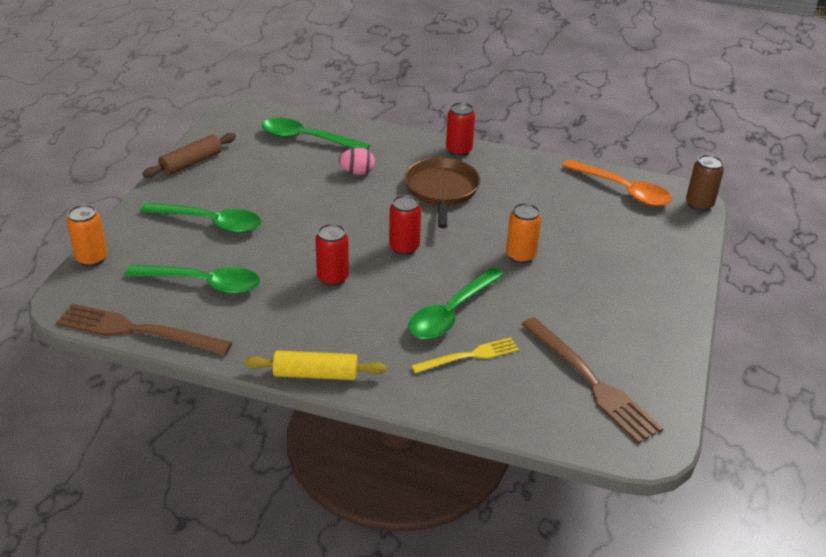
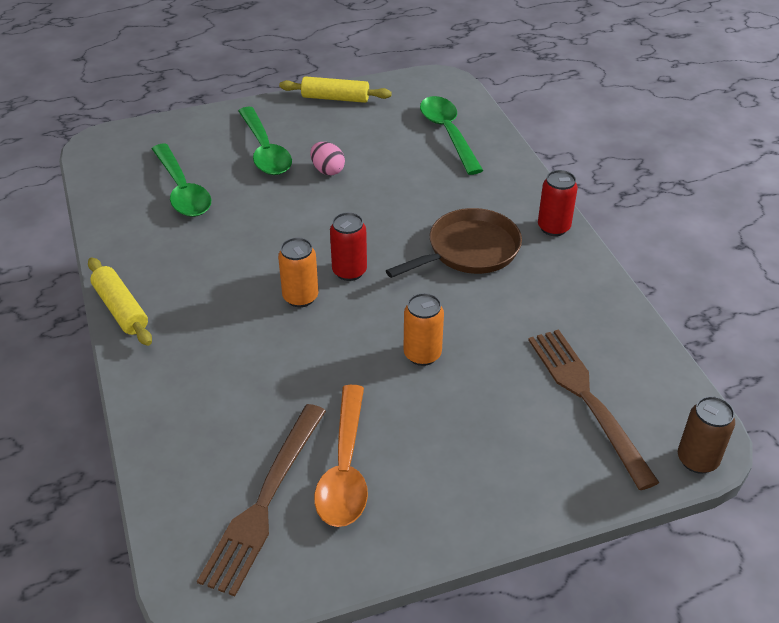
camera: 55 degrees right, 5 degrees up
brown fork [56,304,232,355] -> brown fork moved to [528,329,659,490]
orange can [67,204,108,267] -> orange can moved to [278,237,318,307]
brown rolling pin [142,133,236,178] -> yellow rolling pin [279,76,392,103]
red can [315,224,349,286] -> none
pink egg [339,148,375,175] -> pink egg moved to [310,142,345,175]
green spoon [408,268,504,340] -> none
yellow fork [411,337,519,373] -> none
orange spoon [562,160,672,206] -> orange spoon moved to [314,385,368,527]

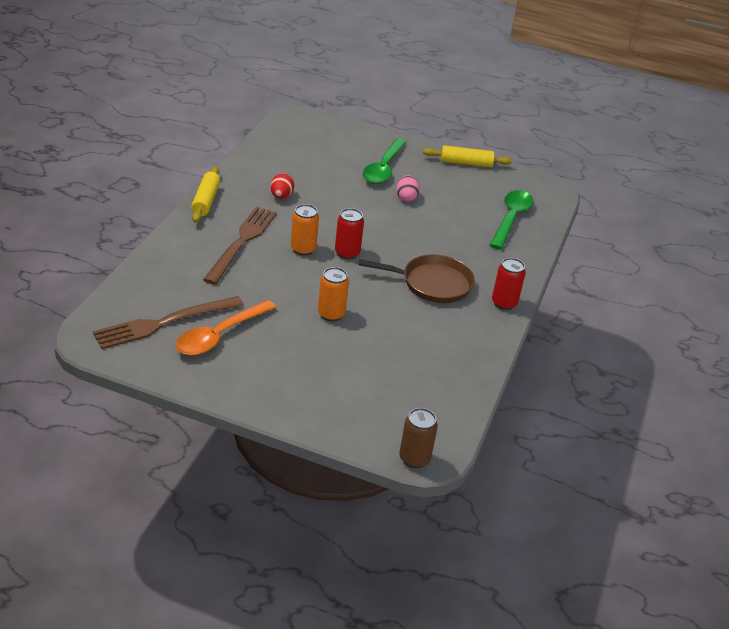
camera: 35 degrees right, 5 degrees down
green spoon [152,144,211,217] -> none
yellow rolling pin [279,76,392,103] -> yellow rolling pin turned 45 degrees counterclockwise [423,145,512,167]
brown fork [528,329,659,490] -> brown fork moved to [203,207,277,285]
none -> red egg [270,173,294,199]

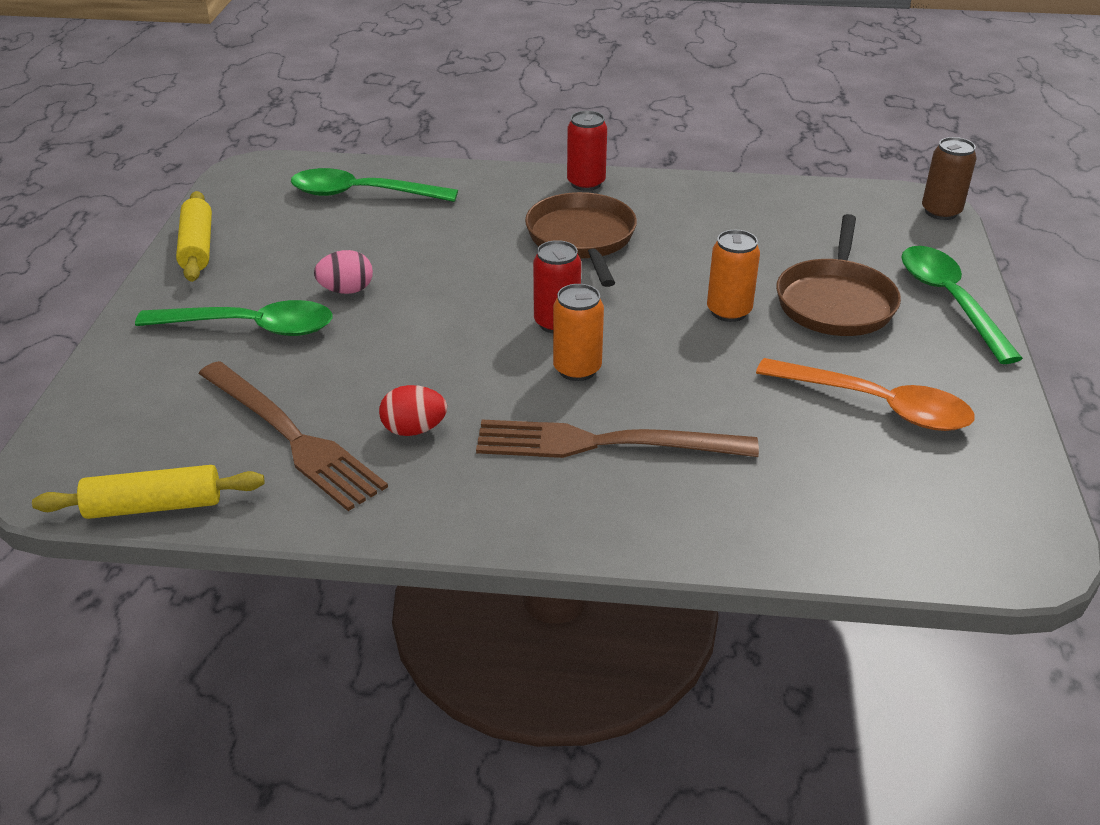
camera: 100 degrees left, 0 degrees up
brown fork [93,296,244,349] -> brown fork moved to [199,361,388,511]
yellow rolling pin [191,167,221,223] -> yellow rolling pin moved to [32,465,265,519]
none -> brown pan [776,214,901,336]
none -> green spoon [901,246,1023,364]

